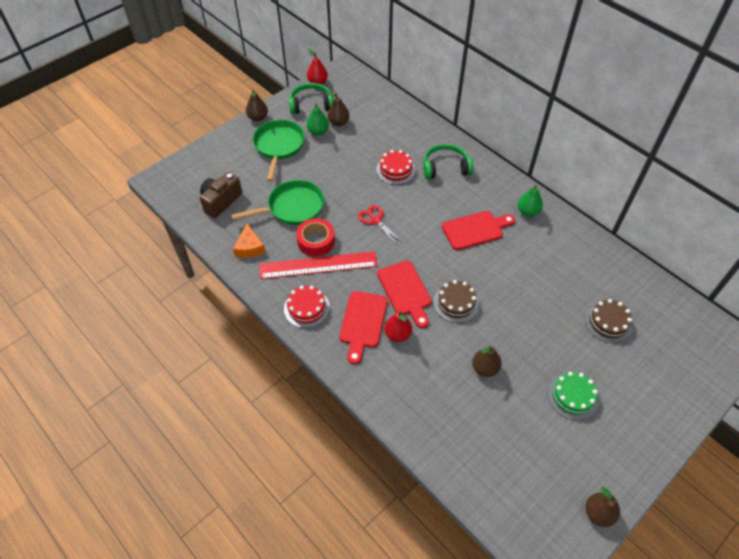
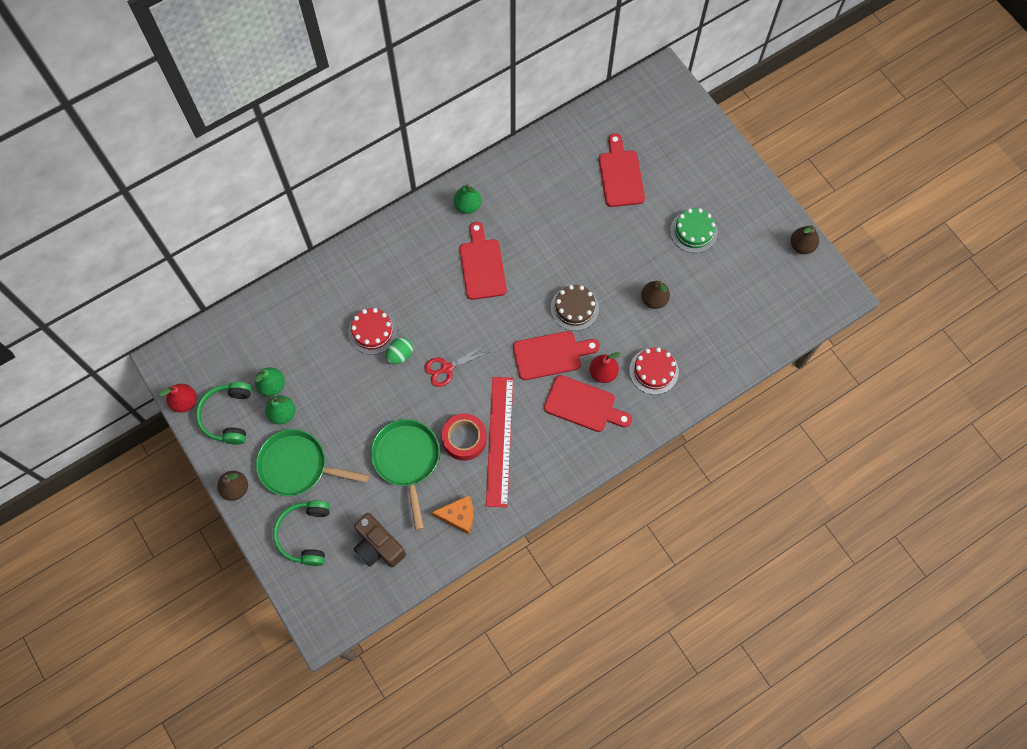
camera: 80 degrees left, 15 degrees up
red cake [284,286,330,328] -> red cake moved to [629,347,679,395]
brown pear [327,92,349,126] -> green pear [255,367,285,396]
green headphones [423,144,474,179] -> green headphones moved to [273,500,330,566]
brown cake [585,299,632,343] -> red cutting board [599,133,645,207]
none -> green egg [386,337,413,364]

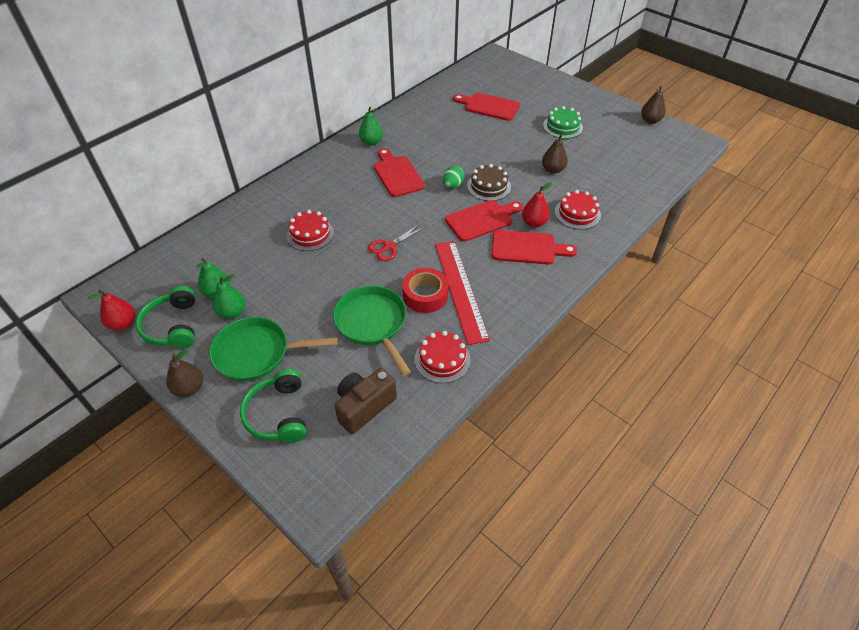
camera: 15 degrees left, 20 degrees down
brown camera [354,513,406,567] -> brown camera turned 105 degrees clockwise [334,368,397,434]
green egg [386,337,413,364] -> green egg moved to [443,166,464,189]
orange cheese [432,495,473,534] -> red cake [414,331,471,383]
red cutting board [599,133,645,207] -> red cutting board turned 45 degrees counterclockwise [453,93,520,121]

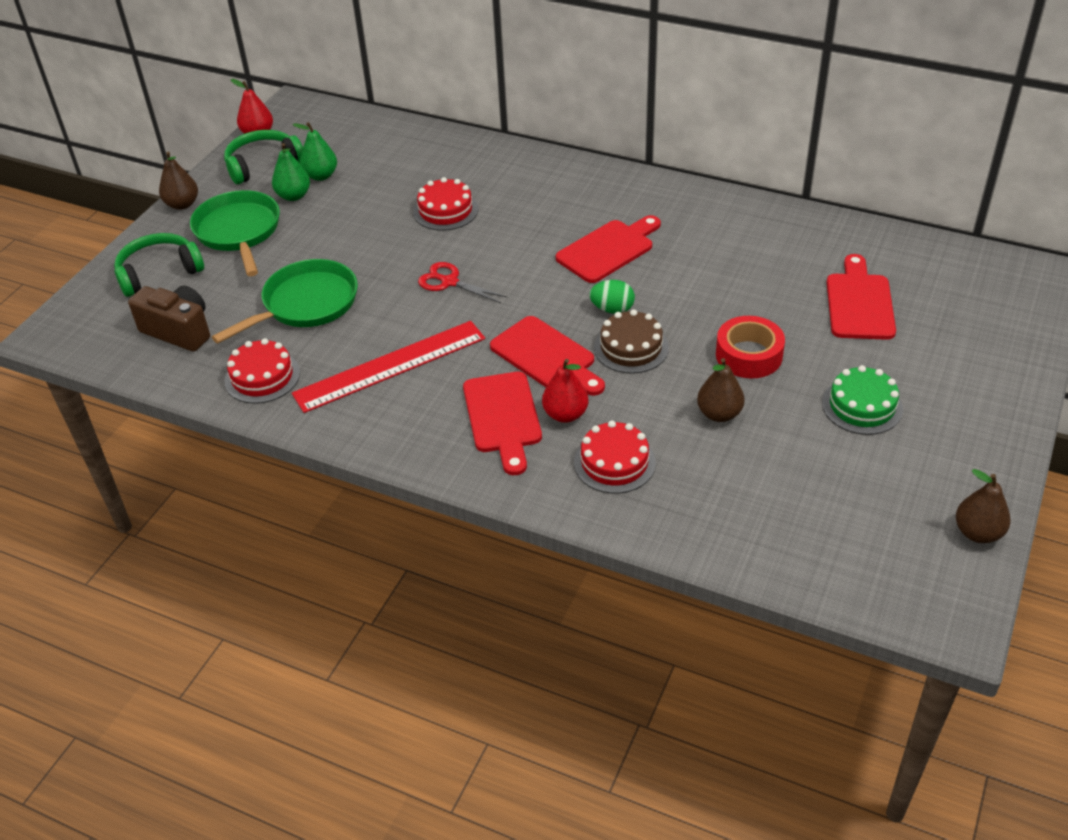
camera: 75 degrees right, 5 degrees down
green pear [359,107,383,146] -> none
red tape [402,268,449,313] -> red tape moved to [716,316,785,378]

